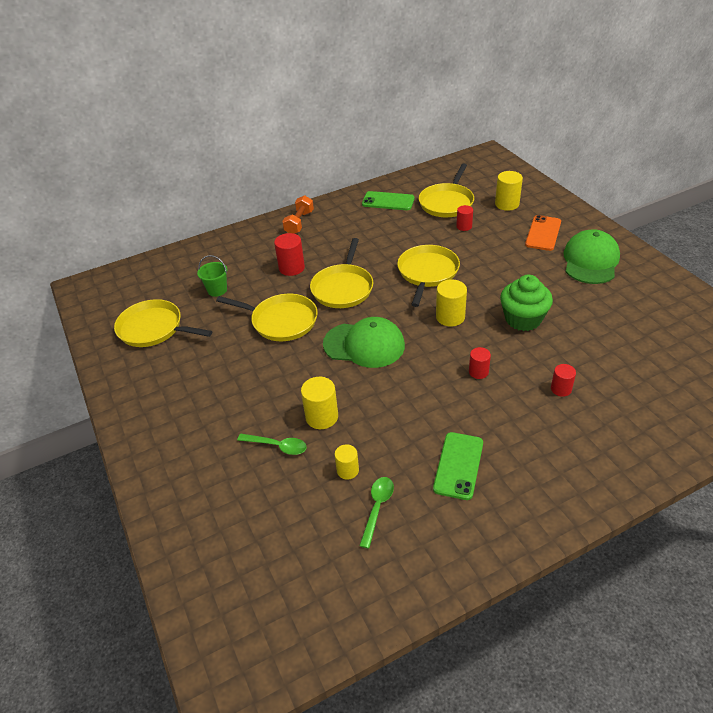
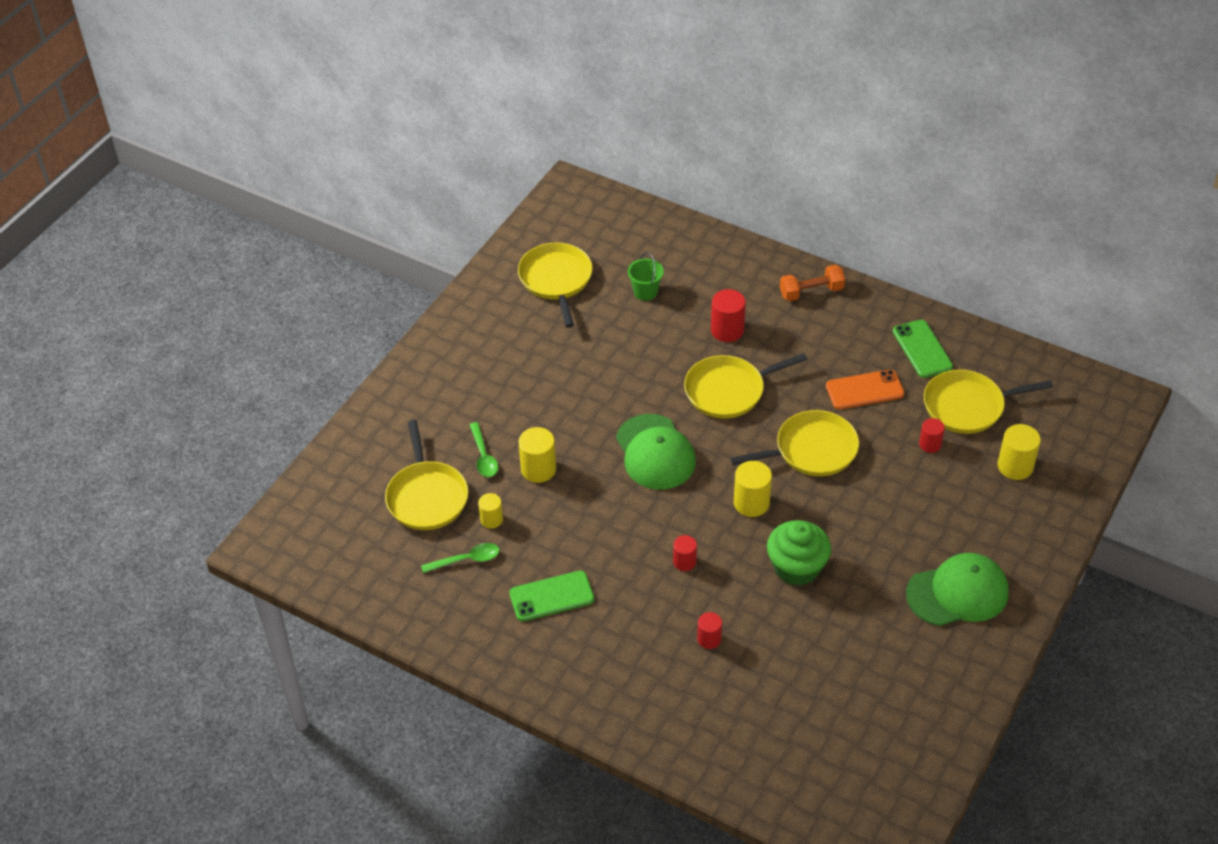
camera: 55 degrees right, 5 degrees up
yellow pan [216,294,318,341] -> yellow pan moved to [385,420,468,530]
orange phone [525,215,561,251] -> orange phone moved to [826,369,904,409]

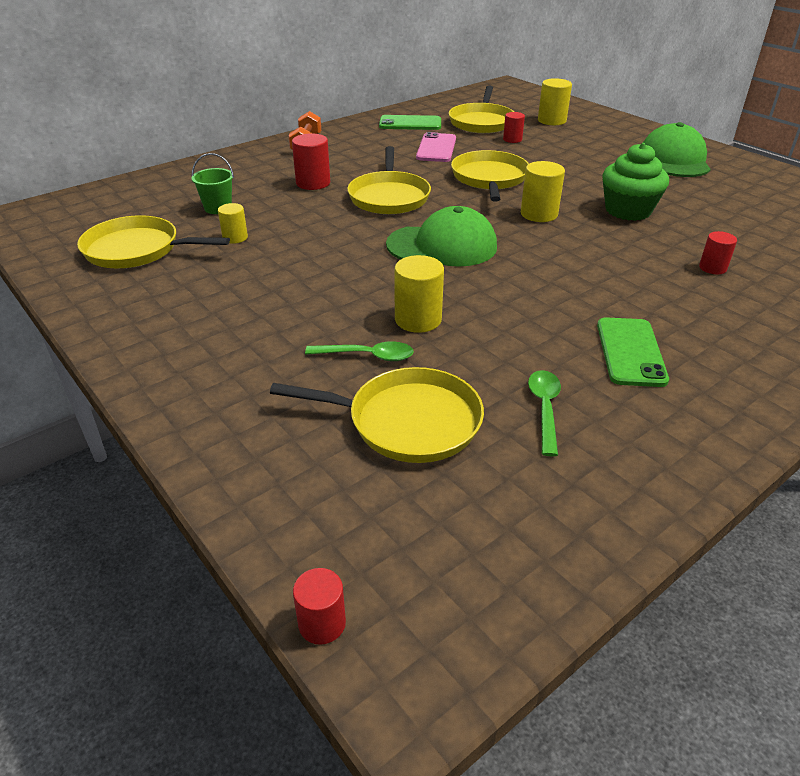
camera: 70 degrees left, 10 degrees down
yellow cylinder [478,493,503,529] -> yellow cylinder moved to [218,203,248,244]
red cylinder [673,535,697,571] -> red cylinder moved to [293,568,346,645]
orange phone [826,369,904,409] -> pink phone [416,132,456,162]

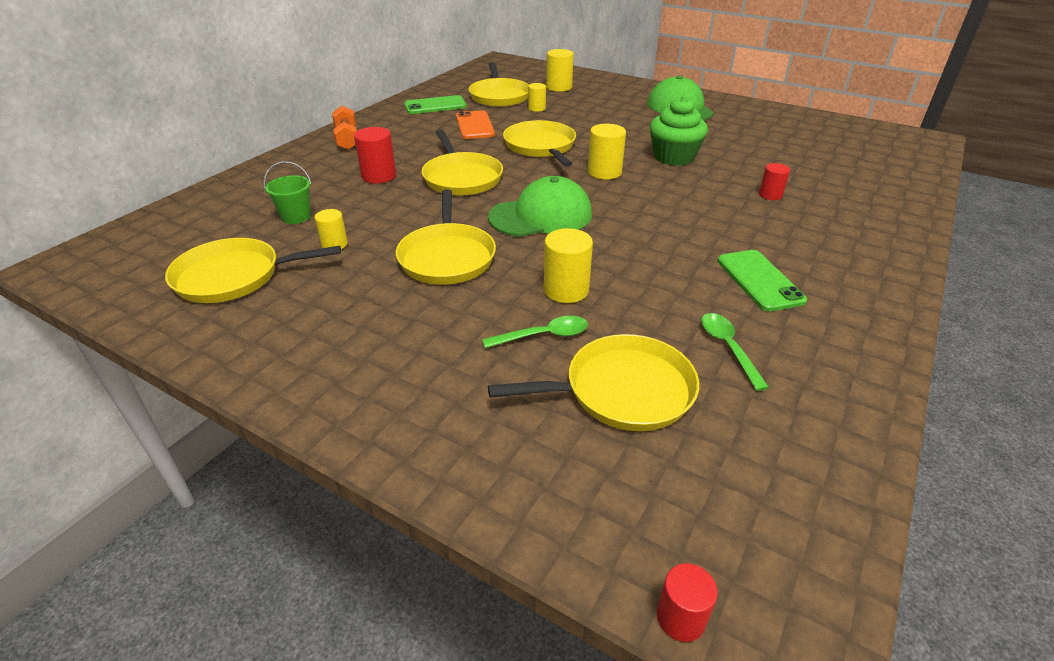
camera: 20 degrees left, 0 degrees up
pink phone [416,132,456,162] -> orange phone [456,110,495,139]
red cylinder [503,112,525,143] -> yellow cylinder [528,83,546,112]
none -> yellow pan [396,189,496,284]

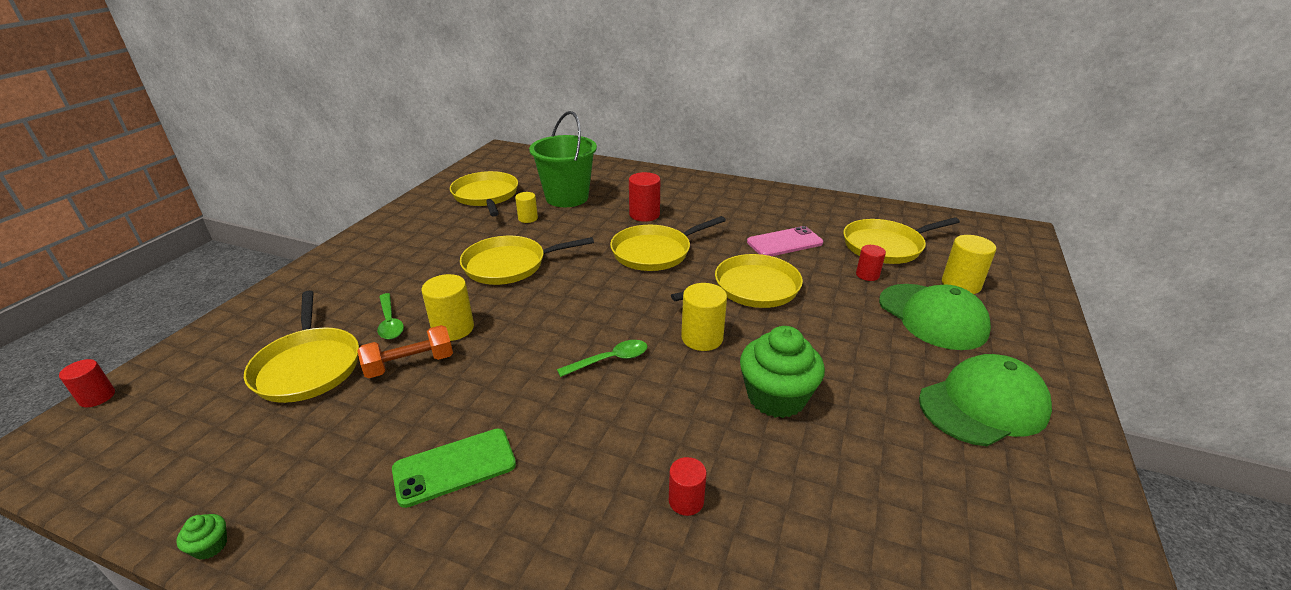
camera: 80 degrees right, 5 degrees down
green bucket [264,161,311,224] -> green bucket [529,111,597,207], size x2.00
orange dumbbell [332,106,357,150] -> orange dumbbell moved to [357,325,453,378]
green phone [404,95,467,114] -> none
orange phone [456,110,495,139] -> pink phone [747,226,823,256]
green cap [488,176,592,237] -> green cap moved to [879,284,991,350]
yellow cylinder [528,83,546,112] -> red cylinder [856,245,886,281]
green spoon [701,313,769,391] -> green spoon moved to [557,340,648,377]
none -> green cupcake [176,514,227,560]

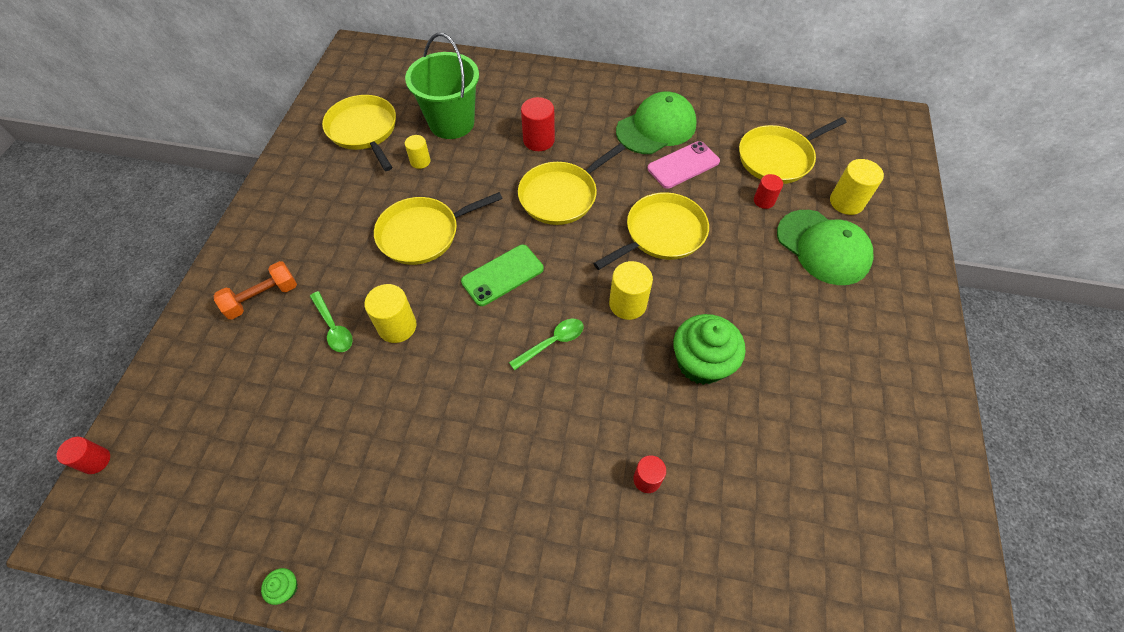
camera: 10 degrees left, 25 degrees up
yellow pan [244,291,359,403] -> none
orange dumbbell [357,325,453,378] -> orange dumbbell moved to [214,261,297,320]
green phone [392,428,516,508] -> green phone moved to [461,245,544,306]
green cap [919,354,1052,446] -> green cap moved to [616,91,697,154]

